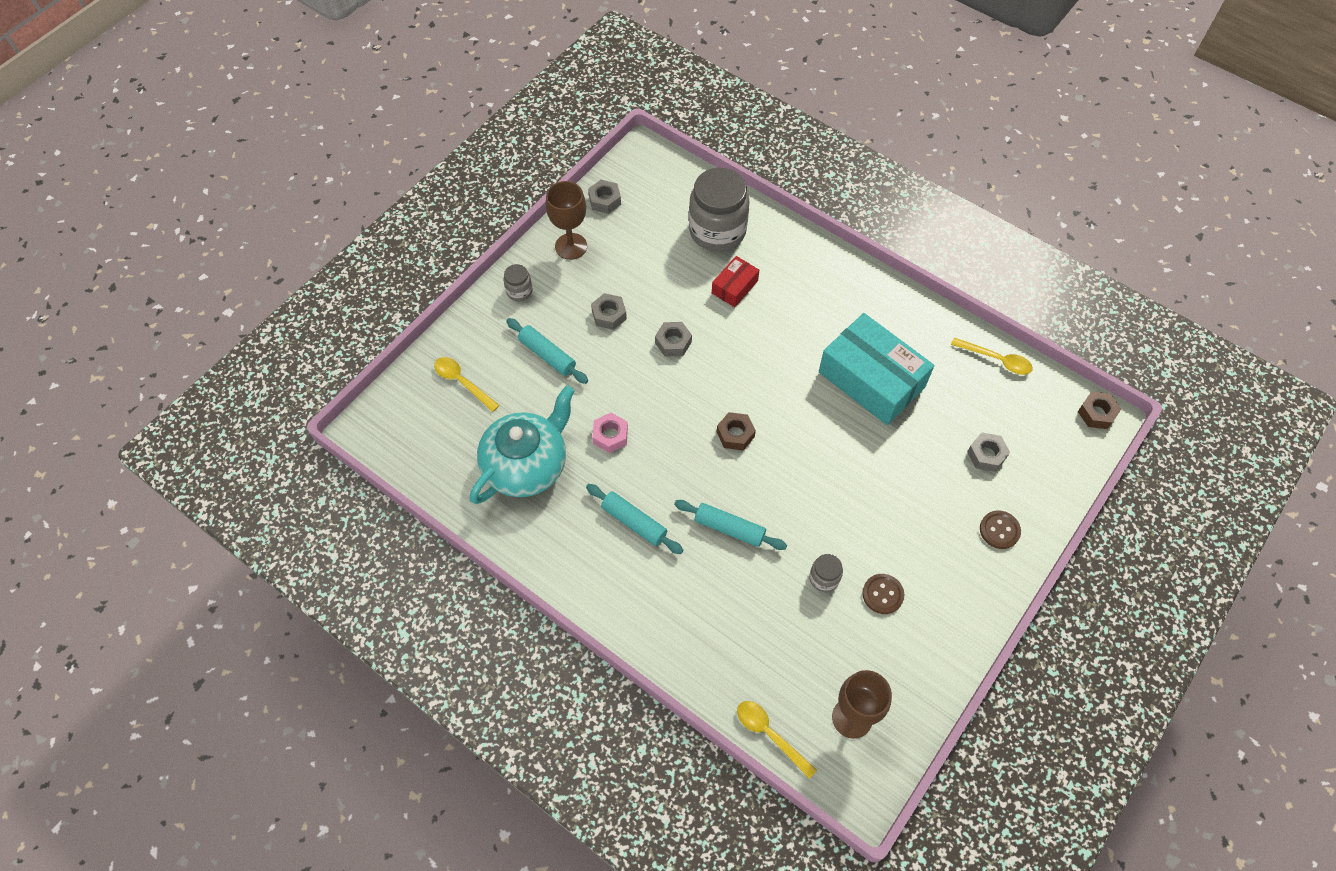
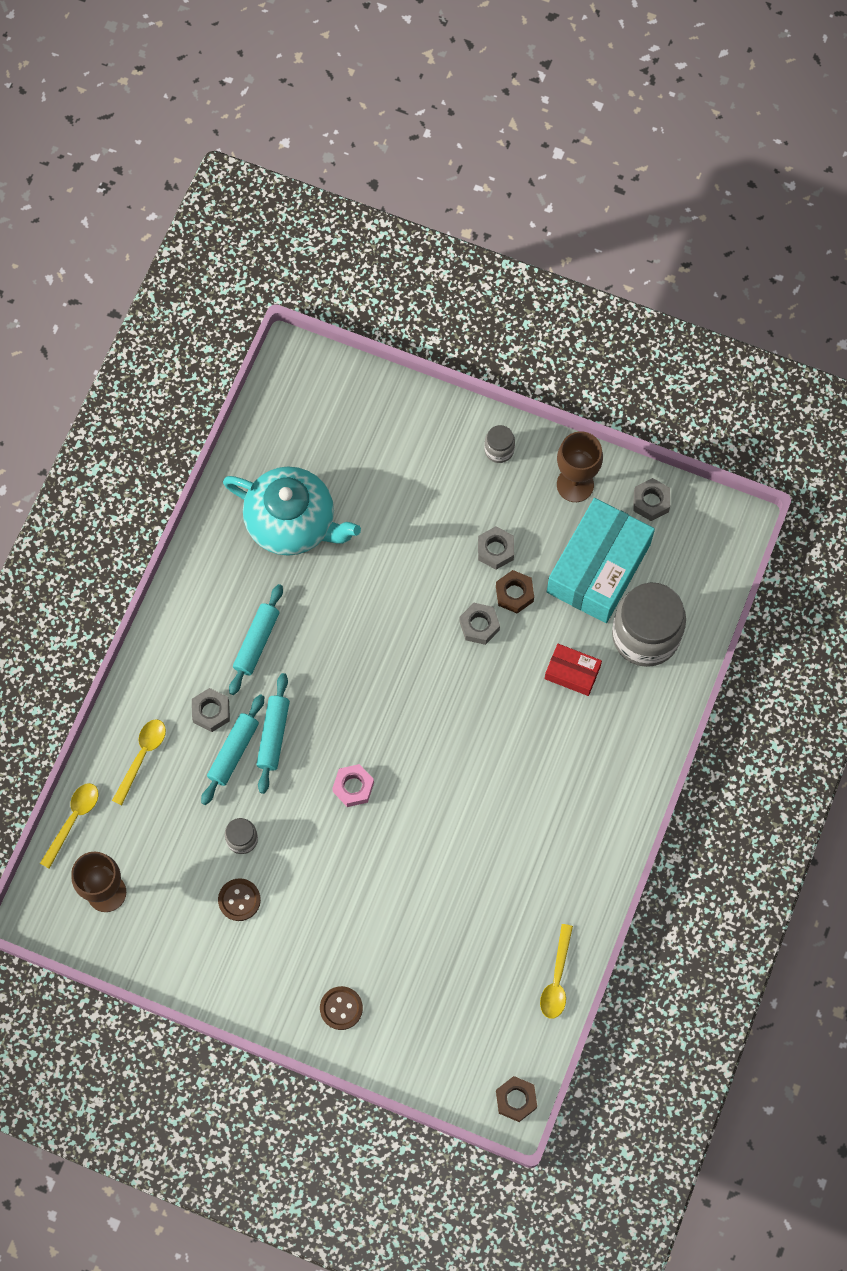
camera: 75 degrees right, 10 degrees up
yellow spoon [434,357,500,412] -> yellow spoon moved to [112,719,166,805]
turquoise rolling pin [506,318,588,384] -> turquoise rolling pin moved to [201,694,264,805]
pink nut [593,413,628,453] -> pink nut moved to [332,764,374,807]
brown nut [717,412,756,450] -> brown nut moved to [496,570,534,613]
turquoise box [819,313,934,425] -> turquoise box moved to [547,498,655,623]
grey nut [967,432,1010,472] -> grey nut moved to [192,688,230,732]

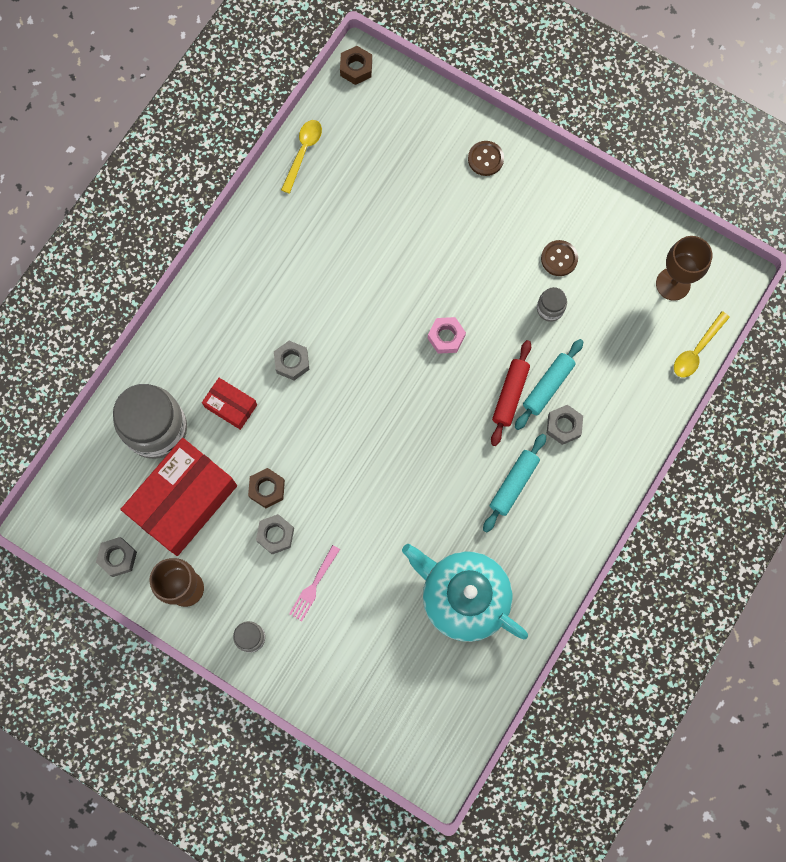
camera: 170 degrees left, 5 degrees up
yellow spoon [112,719,166,805] -> none
turquoise rolling pin [256,673,290,794] -> red rolling pin [491,340,531,446]
grey nut [459,603,500,645] -> grey nut moved to [274,341,309,380]
turquoise box [547,498,655,623] -> red box [120,438,237,556]
none -> pink fork [289,545,340,621]

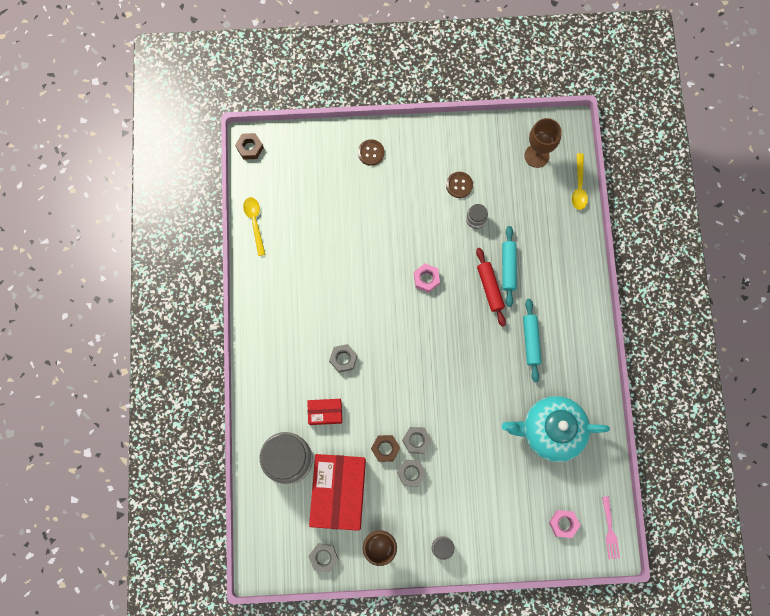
camera: 35 degrees left, 0 degrees up
pink fork [289,545,340,621] -> pink fork moved to [602,496,620,560]
grey nut [547,405,583,445] -> grey nut moved to [402,427,432,454]
none -> pink nut [549,510,581,538]

